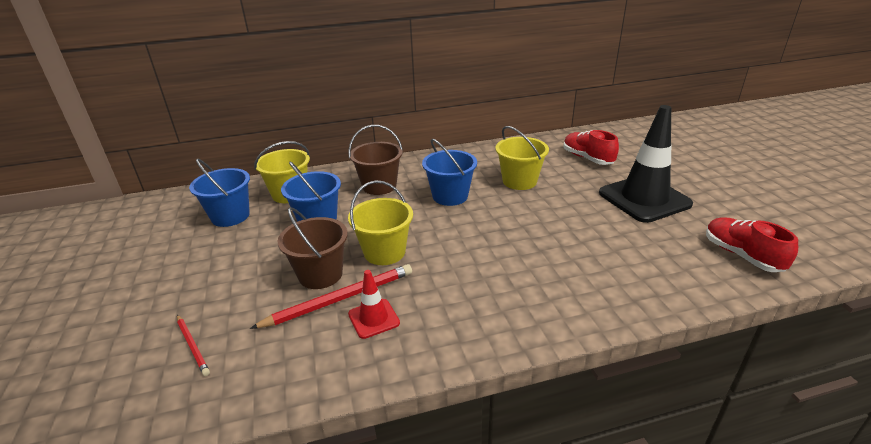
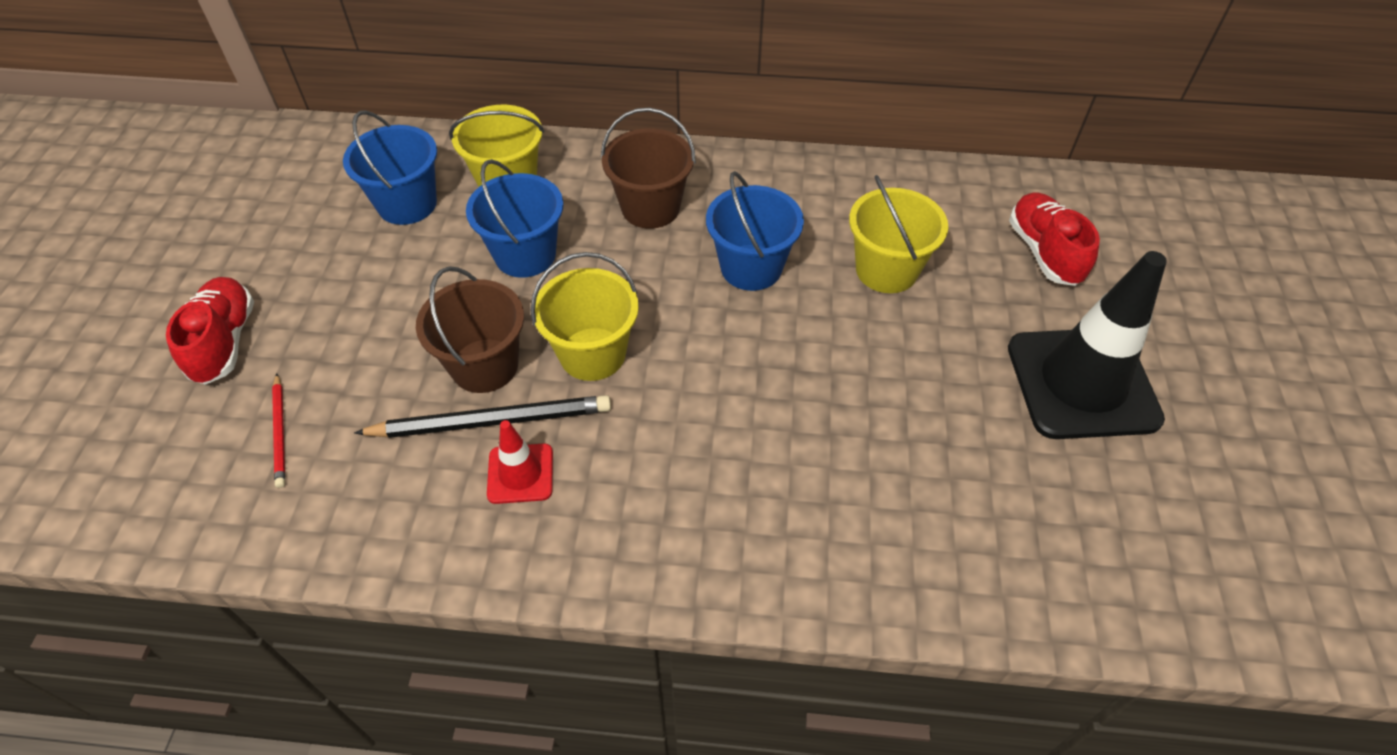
camera: 20 degrees right, 20 degrees up
red pencil [250,264,412,329] -> black pencil [354,395,611,438]
red shoe [706,218,798,272] -> red shoe moved to [166,277,254,385]

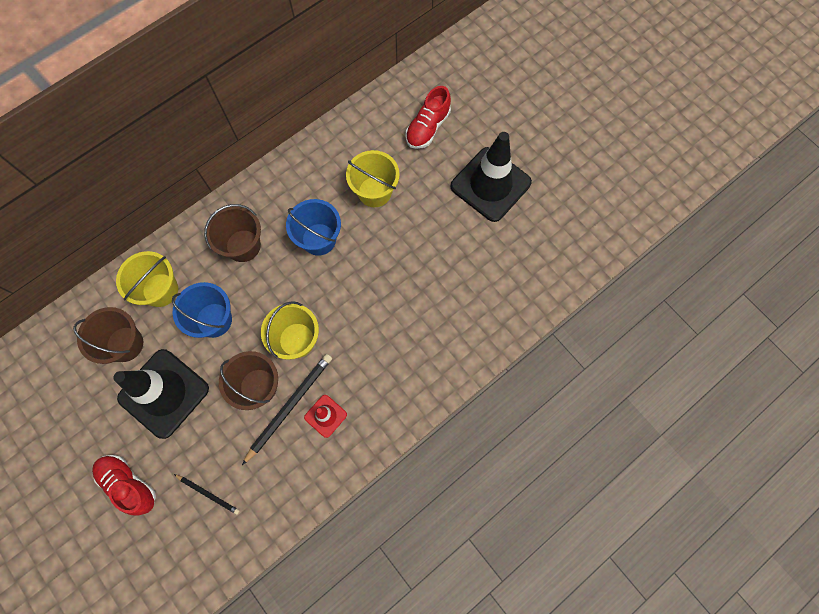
camera: 45 degrees left, 20 degrees up
red pencil [272,374,285,488] -> black pencil [174,474,239,515]
blue bucket [343,110,437,225] -> brown bucket [73,307,143,364]
red shoe [1009,193,1100,286] -> red shoe turned 90 degrees counterclockwise [405,86,451,149]
none -> black traffic cone [113,349,209,439]

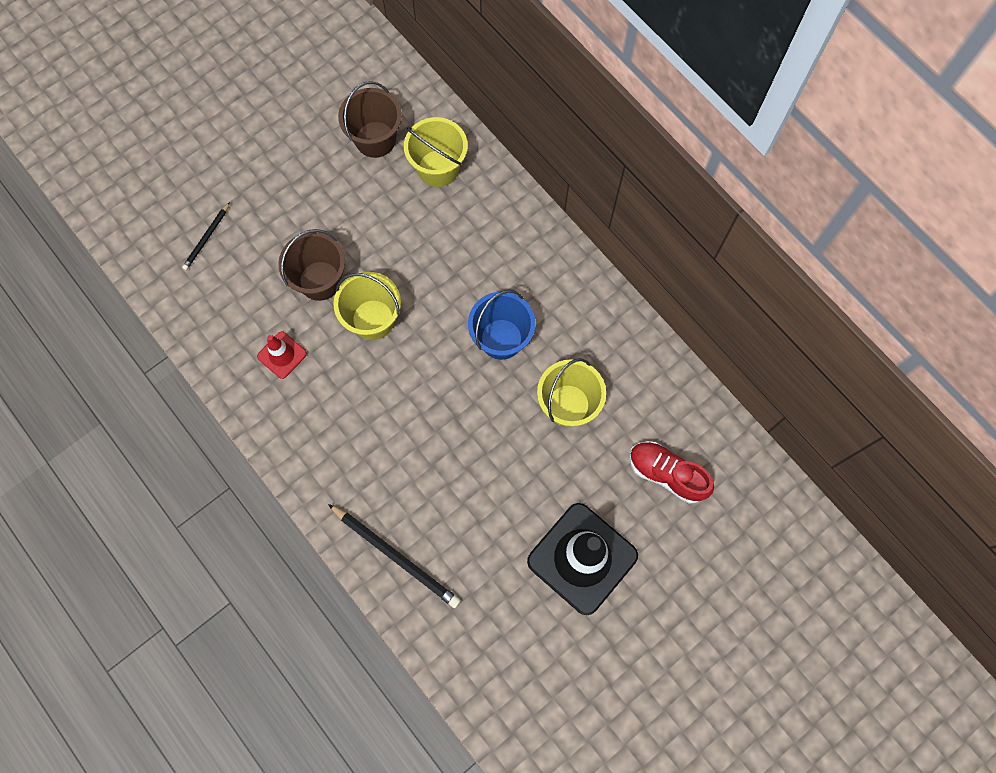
camera: 90 degrees right, 0 degrees up
red shoe [92,455,156,516] -> none
black traffic cone [113,349,209,439] -> none
blue bucket [172,282,232,338] -> none
brown bucket [204,204,261,262] -> none
black pencil [242,354,332,465] -> black pencil moved to [328,504,461,608]

